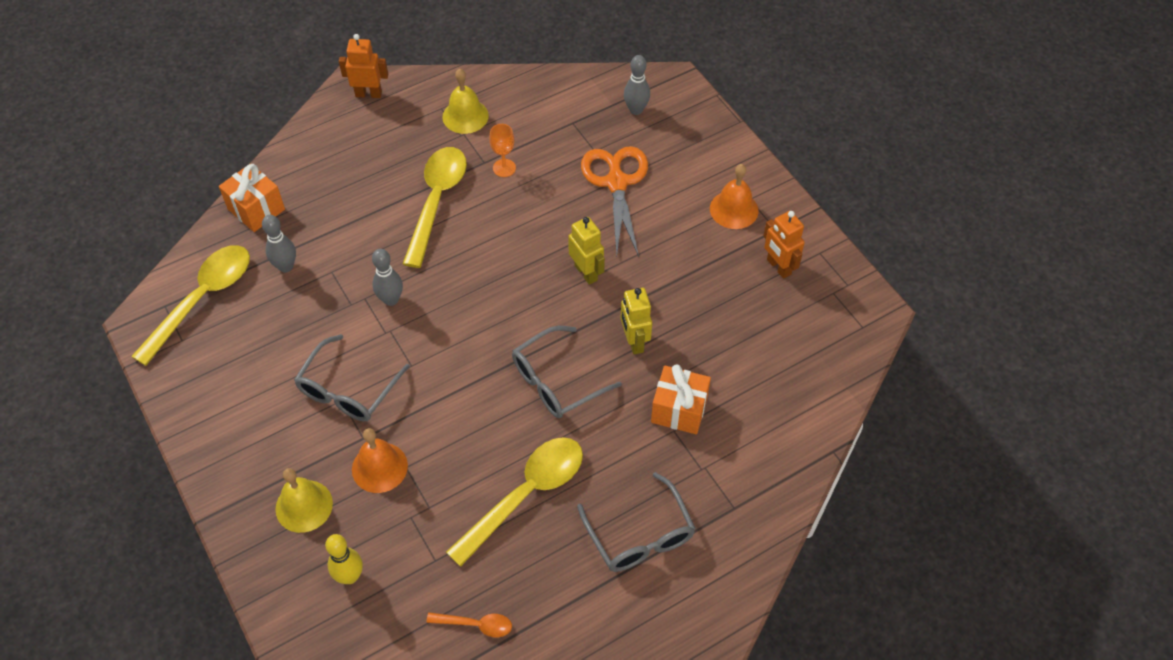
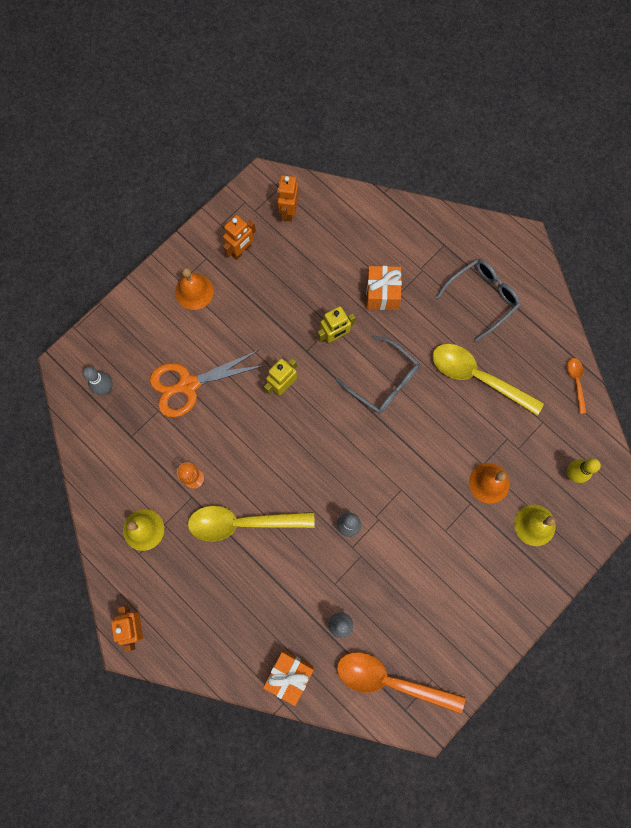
camera: 105 degrees left, 20 degrees up
yellow spoon [131,245,250,366] -> orange spoon [337,652,465,714]
grey glasses [294,334,410,421] -> none
none -> orange robot [277,175,299,222]

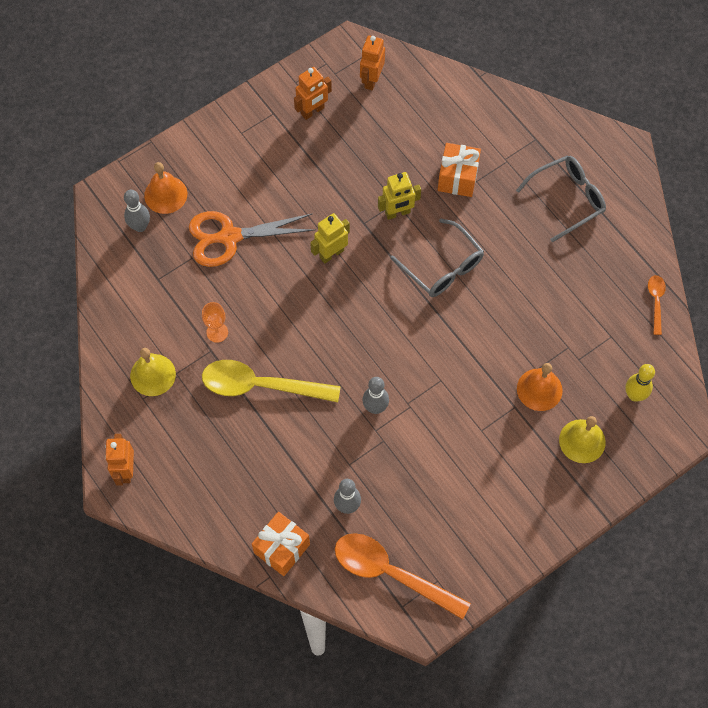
camera: 10 degrees right, 10 degrees down
orange bell [175,268,214,310] -> orange bell moved to [144,162,187,214]
yellow spoon [432,344,544,416] -> none

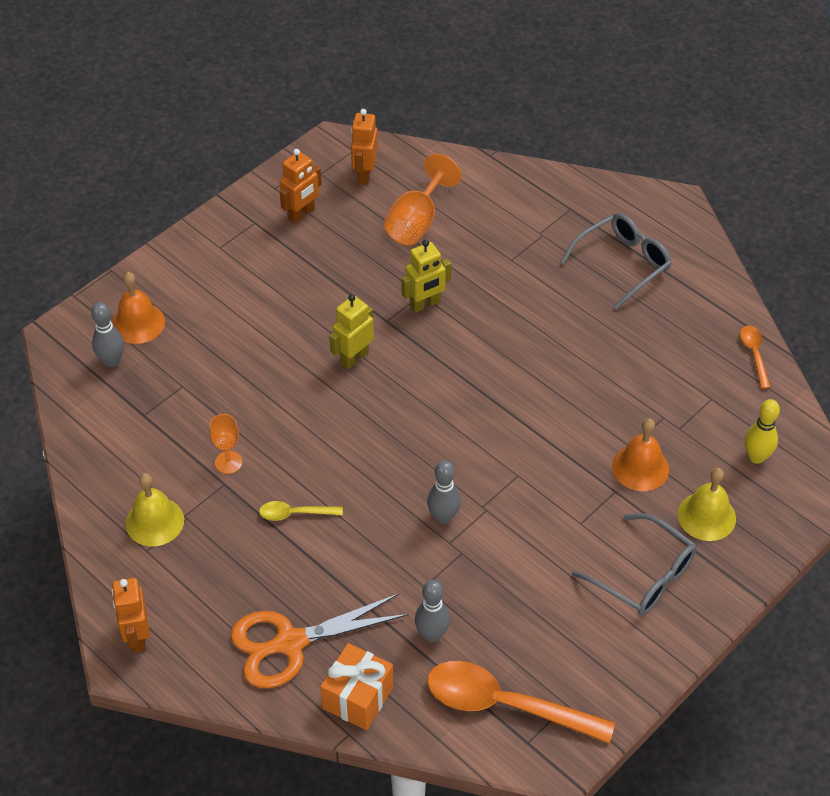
camera: 10 degrees left, 15 degrees down
orange scissors [189,211,315,267] -> orange scissors moved to [231,594,409,688]
yellow spoon [202,360,340,402] -> yellow spoon [259,501,343,521], size x0.47
grey glasses [390,218,484,297] -> grey glasses moved to [572,513,697,616]
orange gift [438,143,481,197] -> none
none -> orange goblet [384,154,462,245]

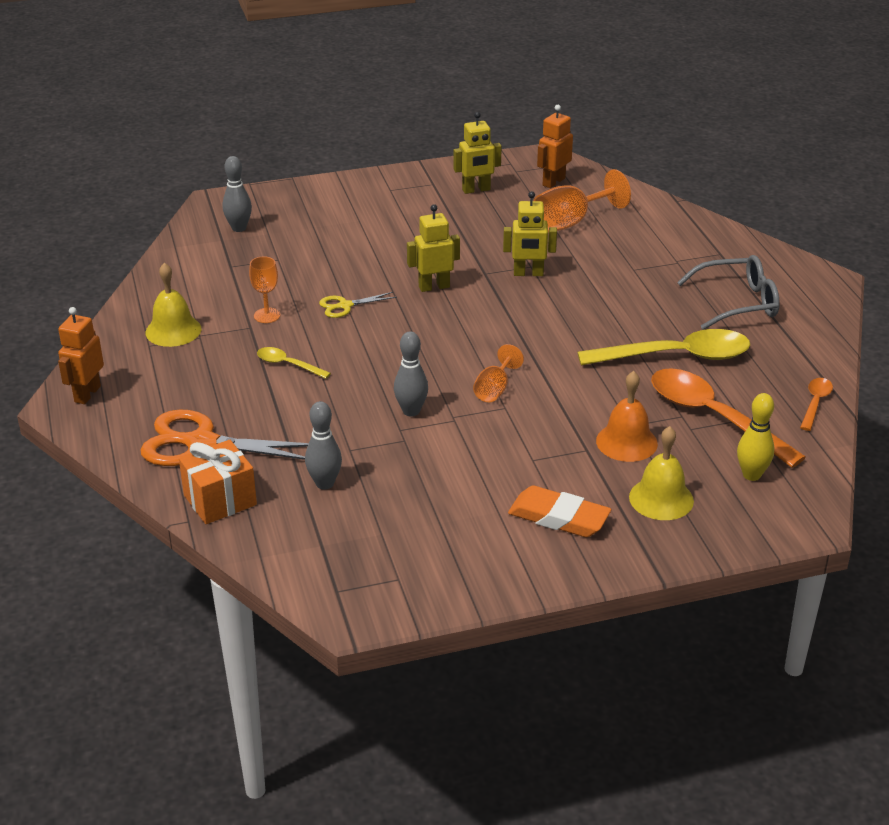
camera: 30 degrees right, 15 degrees down
orange bell [112,272,165,344] -> none
orange robot [280,149,322,224] -> yellow robot [454,112,502,194]
orange spoon [427,661,615,743] -> orange spoon moved to [651,368,806,468]
grey glasses [572,513,697,616] -> orange eraser [508,486,611,537]
none -> yellow scissors [319,292,397,318]
none -> orange goblet [473,344,524,402]
none -> yellow spoon [577,329,750,366]

